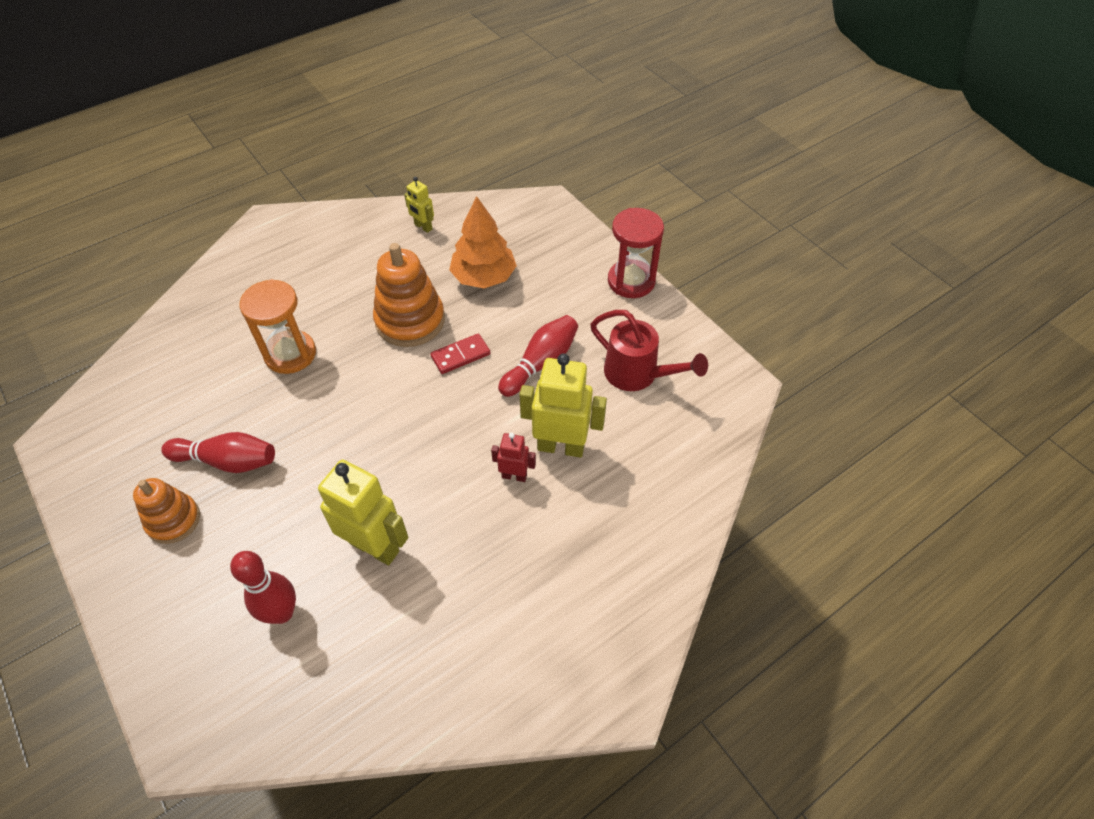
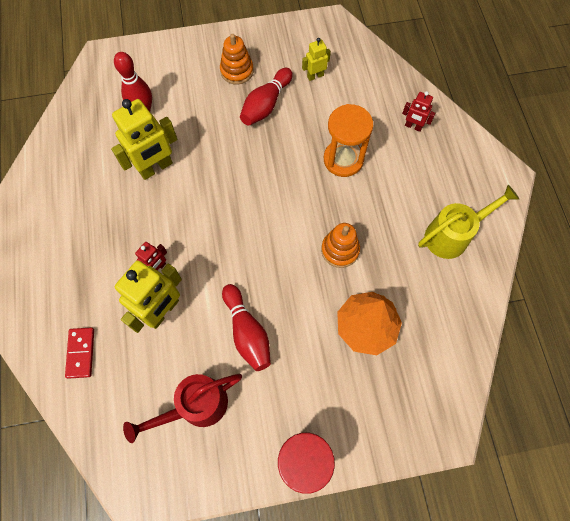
camera: 115 degrees right, 15 degrees up
orange stacking toy [373,243,445,347] -> orange stacking toy [321,223,360,268], size x0.63
yellow robot [404,177,434,233] -> yellow robot moved to [302,38,331,81]
red domino [430,333,490,374] -> red domino moved to [65,328,94,379]
none -> red robot [402,91,435,132]
none -> yellow watering can [418,185,519,259]

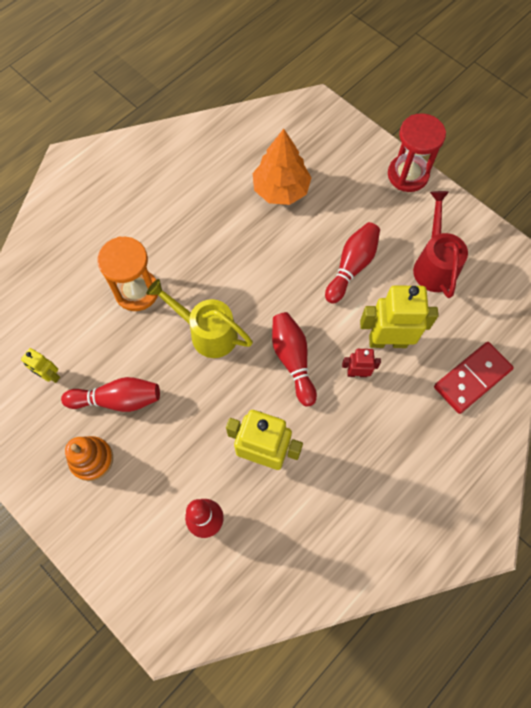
camera: 125 degrees left, 0 degrees up
red domino [65,328,94,379] -> red domino [434,342,514,414], size x1.50
red watering can [123,374,242,443] -> red watering can turned 120 degrees counterclockwise [413,191,468,298]
orange stacking toy [321,223,360,268] -> none
red robot [402,91,435,132] -> none
yellow watering can [418,185,519,259] -> yellow watering can moved to [147,279,253,358]
none -> red bowling pin [272,312,317,406]

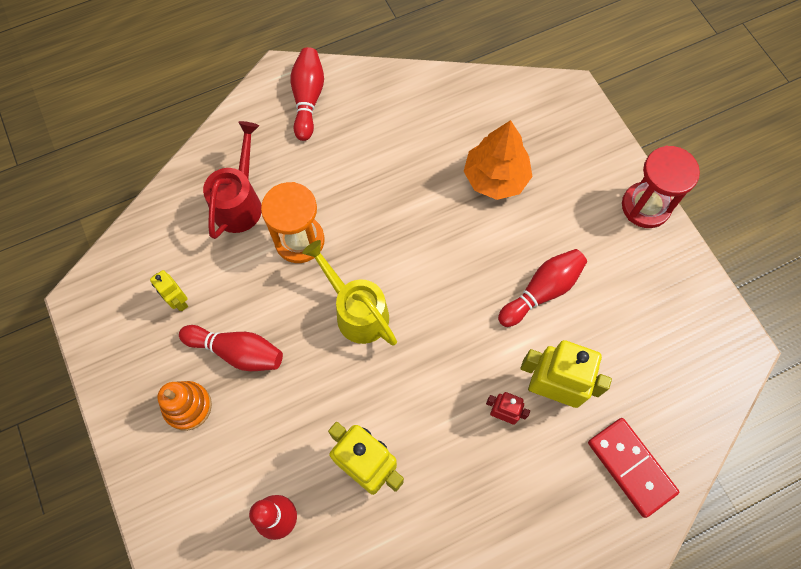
camera: 20 degrees right, 0 degrees up
red bowling pin [272,312,317,406] -> red bowling pin moved to [290,47,324,141]
red watering can [413,191,468,298] -> red watering can moved to [203,121,262,239]
red domino [434,342,514,414] -> red domino turned 75 degrees clockwise [588,418,679,518]

